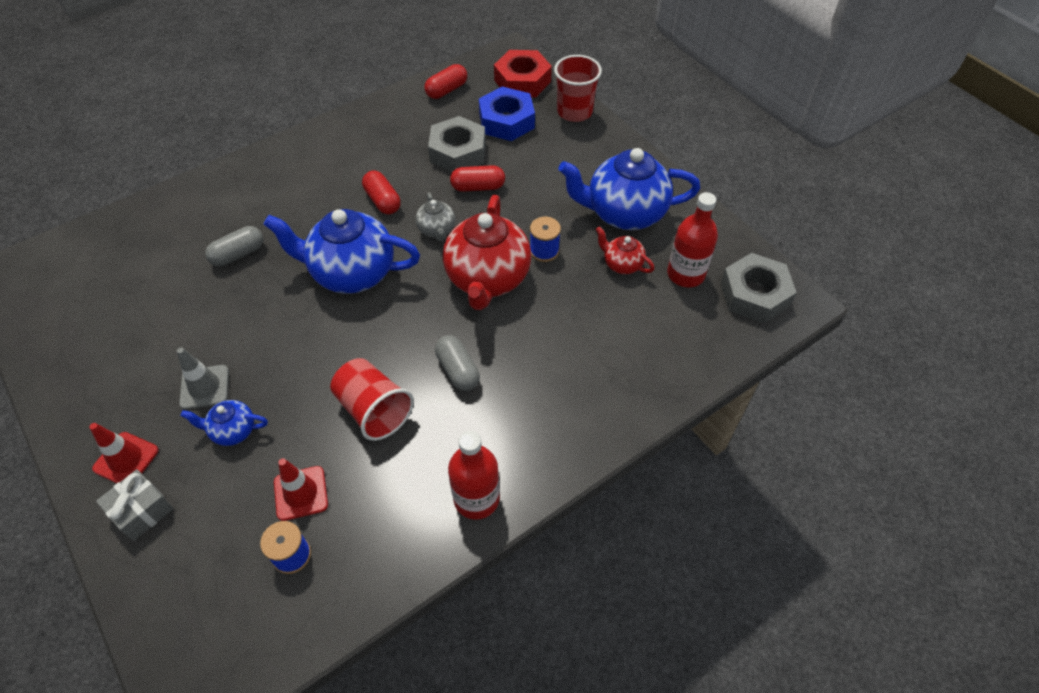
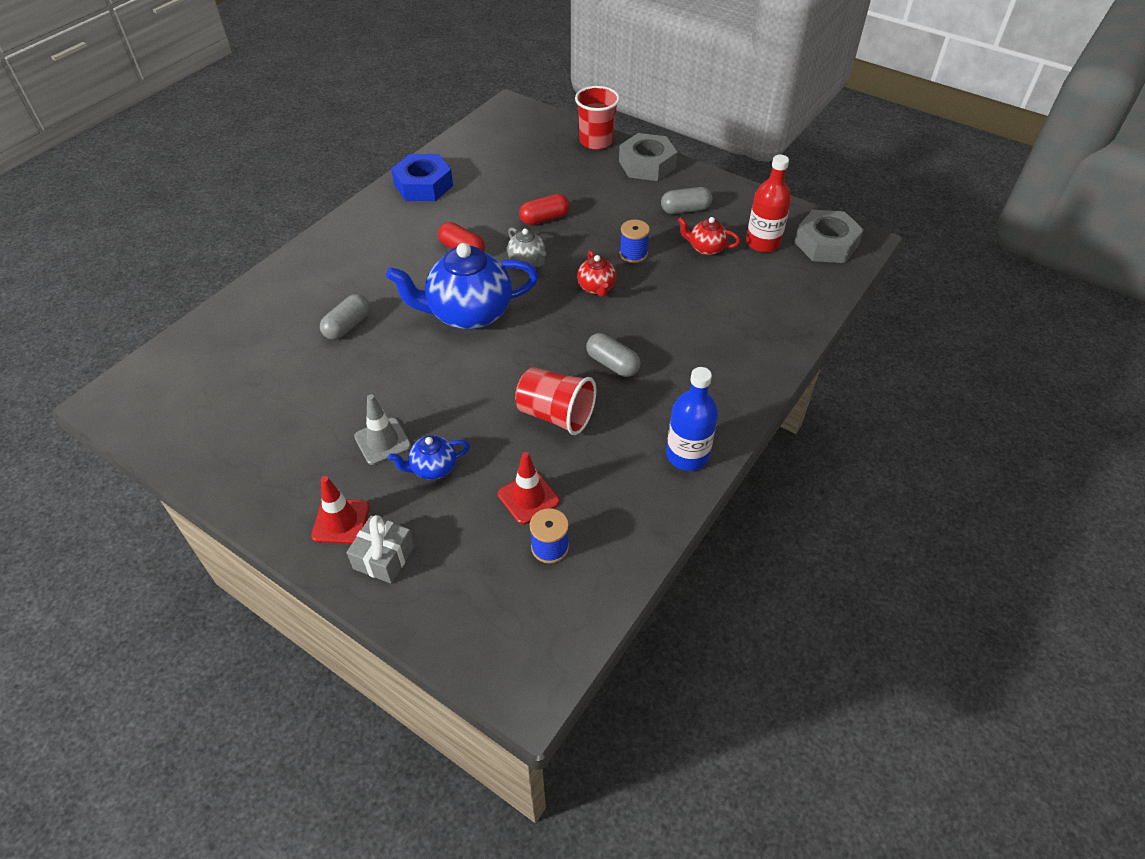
camera: 20 degrees left, 5 degrees down
red capsule [424,64,467,99] -> none
grey nut [428,116,486,172] -> grey nut moved to [619,133,678,181]
red teapot [443,195,531,310] -> red teapot [577,250,616,297], size x0.48
red bottle [448,431,500,520] -> blue bottle [666,367,718,471]
blue nut [479,87,535,141] -> blue nut moved to [391,154,453,201]
red nut [494,50,552,97] -> none
blue teapot [558,148,700,230] -> grey capsule [661,187,713,214]

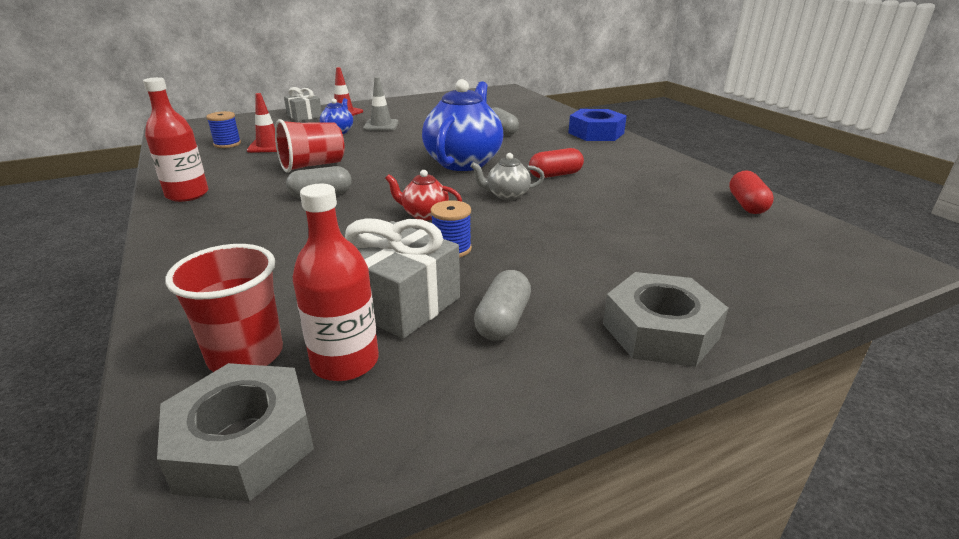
camera: 120 degrees right, 20 degrees down
blue nut [391,154,453,201] -> blue nut moved to [568,109,627,141]
red capsule [519,194,570,225] -> red capsule moved to [729,170,774,214]
red cup [575,86,620,150] -> red cup moved to [165,244,283,372]
blue bottle [666,367,718,471] -> red bottle [143,77,208,202]
red teapot [678,217,740,256] -> grey gift [345,218,460,339]

